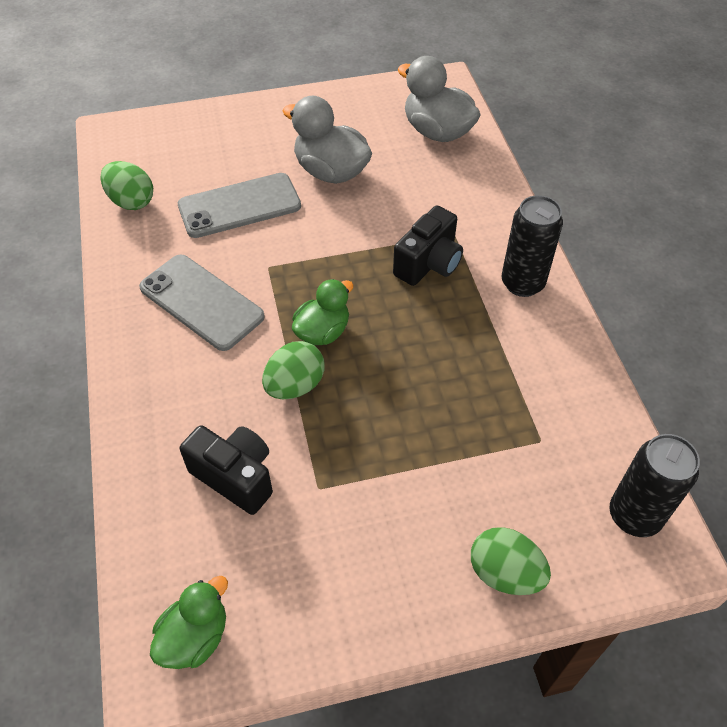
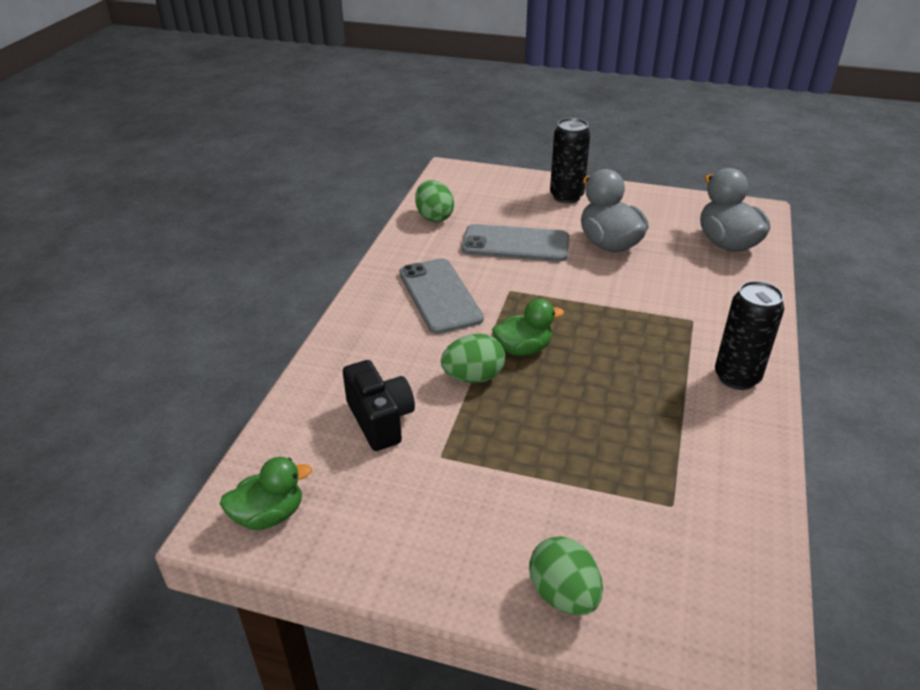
camera: 30 degrees right, 15 degrees down
black camera [393,205,463,286] -> none
black can [610,434,700,537] -> black can moved to [550,118,590,203]

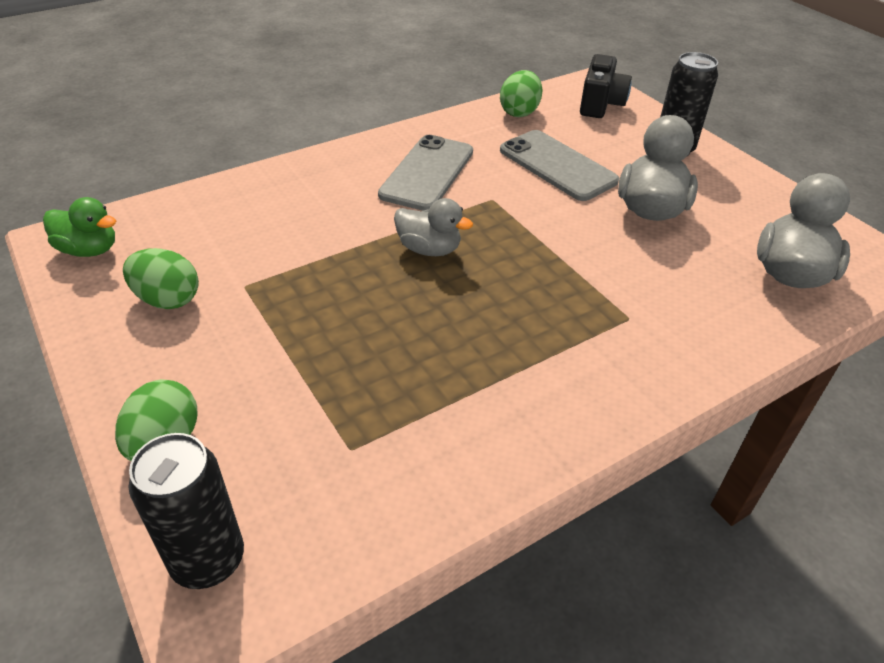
camera: 40 degrees right, 5 degrees up
black camera [343,360,415,451] -> black camera moved to [580,54,632,118]
green egg [441,333,505,383] -> green egg moved to [123,248,199,309]
green duck [492,299,564,356] -> grey duck [394,198,473,256]
black can [715,281,784,390] -> black can moved to [128,433,244,589]

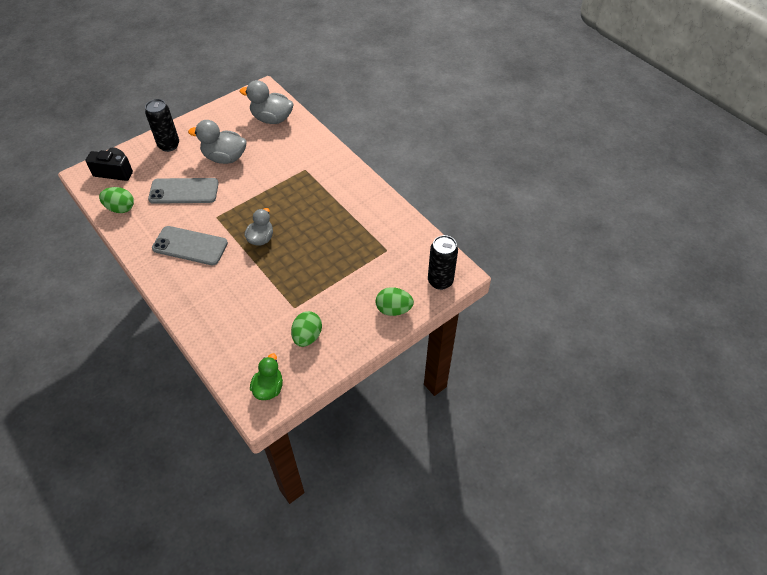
camera: 95 degrees left, 10 degrees up
grey phone [500,130,619,201] -> grey phone turned 45 degrees clockwise [148,178,219,204]

